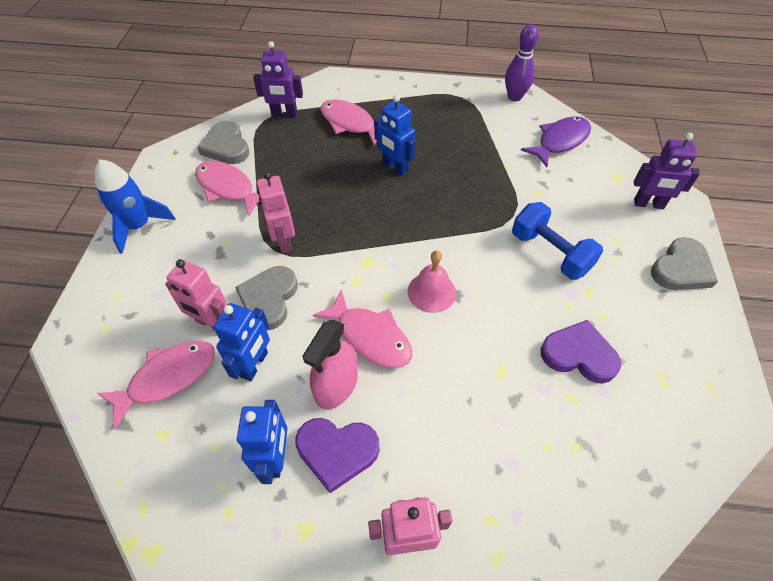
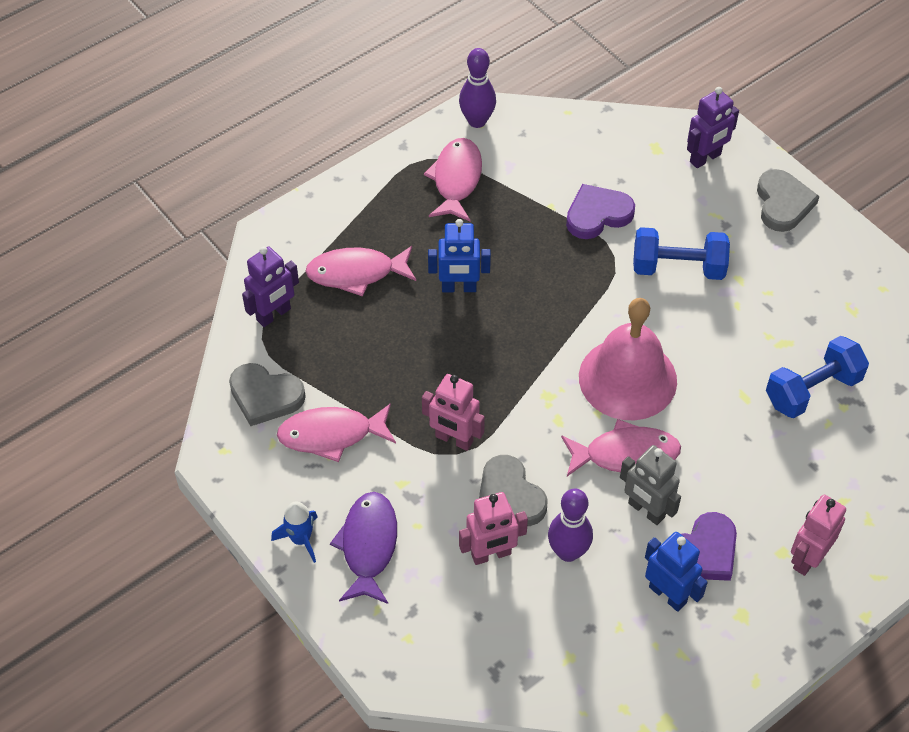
camera: 45 degrees left, 0 degrees up
blue rocket [94,159,176,254] -> blue rocket [271,502,317,563], size x0.64
pink fish [97,341,215,430] -> pink fish moved to [424,138,482,221]
blue robot [214,303,270,381] -> purple bowling pin [548,489,593,562]
pink spray bottle [303,319,358,409] -> grey robot [620,445,681,525]
pink bell [407,251,456,313] -> pink bell [579,298,677,420], size x1.82
purple fish [521,116,591,167] -> purple fish moved to [330,492,397,604]
purple heart [541,320,621,384] -> purple heart moved to [566,184,635,239]
none -> blue dumbbell [766,336,869,418]

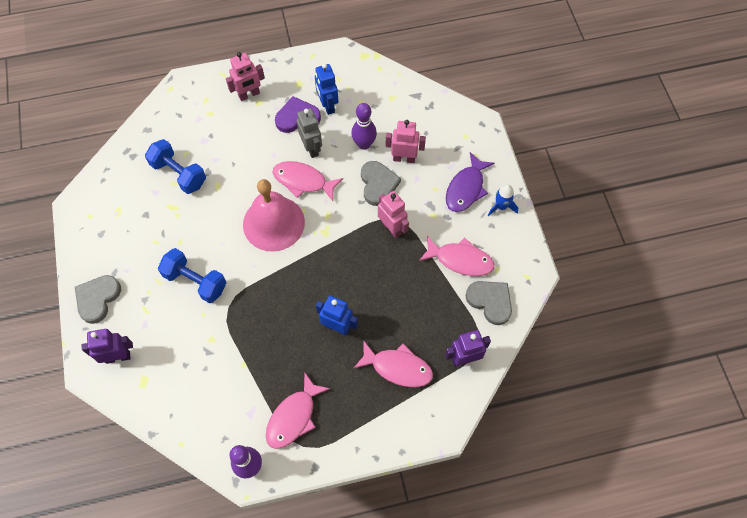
camera: 155 degrees left, 10 degrees up
purple heart [566,184,635,239] -> none
blue dumbbell [766,336,869,418] -> blue dumbbell turned 45 degrees clockwise [145,139,206,194]

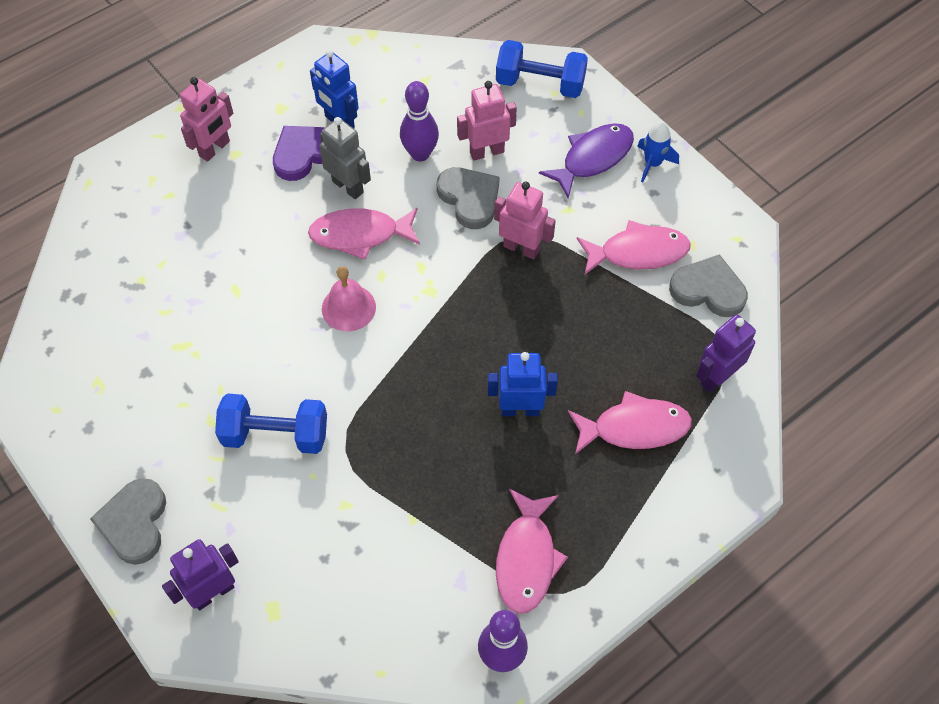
camera: 25 degrees left, 5 degrees down
blue dumbbell [145,139,206,194] -> blue dumbbell moved to [496,40,588,98]
pink bell [243,179,305,251] -> pink bell [322,266,376,331], size x0.55
purple fish [446,152,495,212] -> purple fish turned 135 degrees counterclockwise [539,123,634,198]

